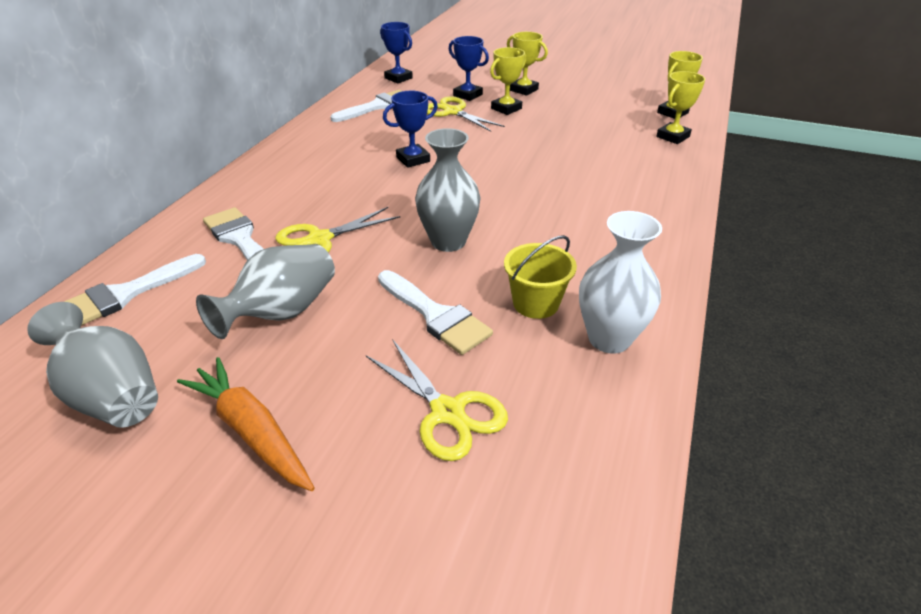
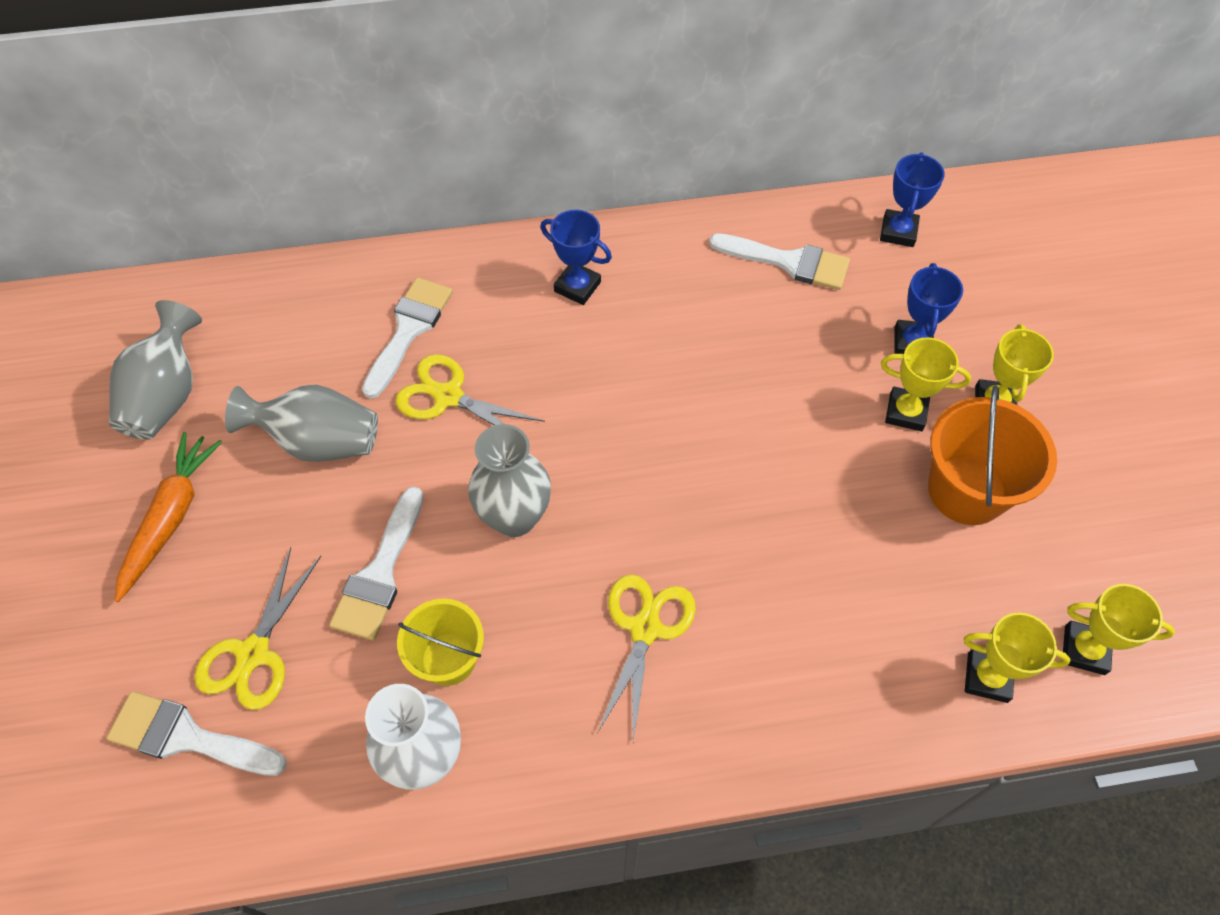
camera: 60 degrees right, 20 degrees up
white brush [64,254,206,326] -> white brush moved to [107,691,287,776]
blue trophy [383,91,438,168] -> blue trophy moved to [540,210,612,305]
yellow scissors [427,96,505,132] -> yellow scissors moved to [598,574,696,742]
none -> orange bucket [928,386,1057,525]

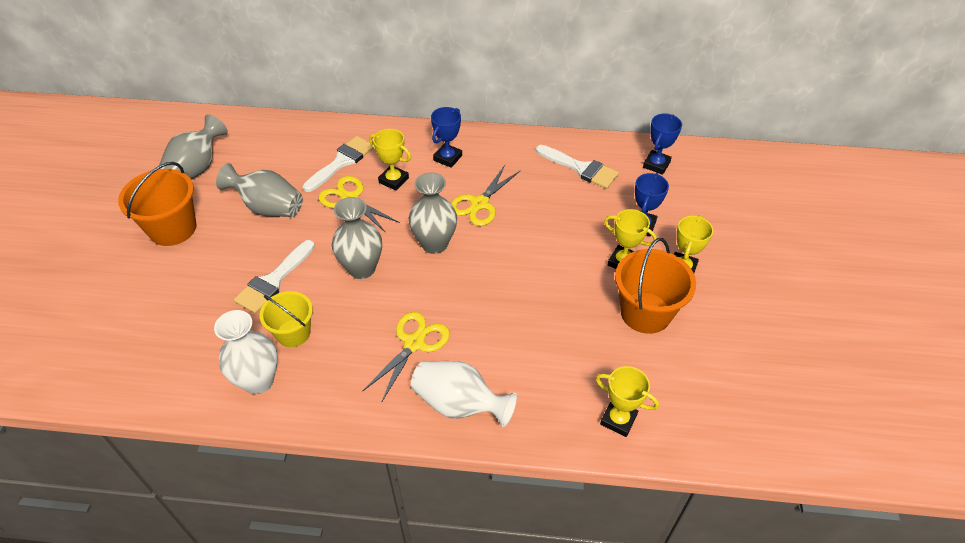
camera: 15 degrees right, 10 degrees down
white brush [107,691,287,776] -> none
orange carrot [115,432,222,602] -> orange bucket [118,162,197,246]
yellow scissors [194,547,321,710] -> yellow scissors moved to [451,165,521,226]
blue trophy [540,210,612,305] -> blue trophy turned 75 degrees clockwise [431,107,462,168]
yellow trophy [1062,584,1175,675] -> yellow trophy moved to [369,129,411,191]
none -> grey vase [409,172,457,254]
none -> white vase [411,361,517,427]

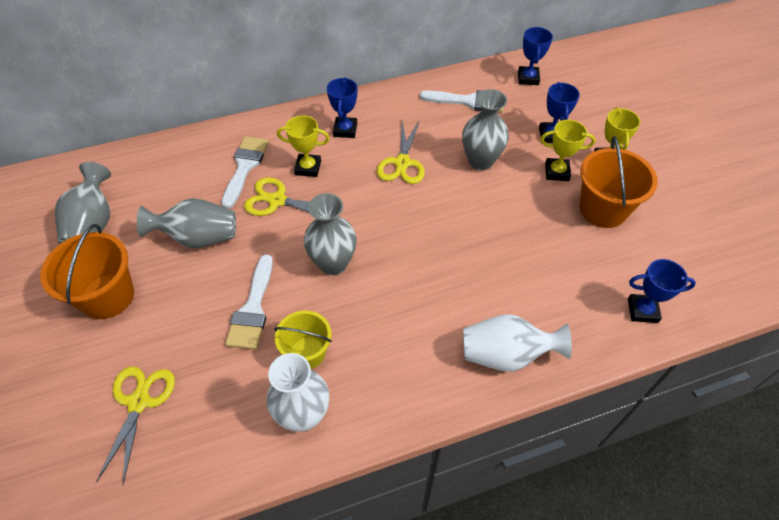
camera: 25 degrees left, 5 degrees up
yellow scissors [362,312,450,403] -> yellow scissors moved to [96,366,175,484]
grey vase [409,172,457,254] -> grey vase moved to [462,89,509,171]
yellow trophy [596,366,659,437] -> blue trophy [628,259,696,323]

